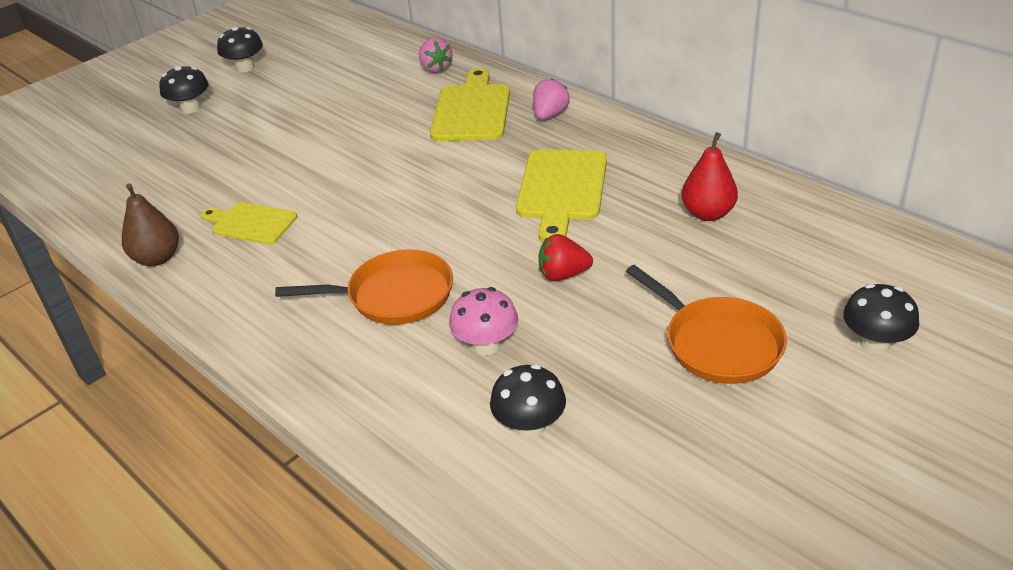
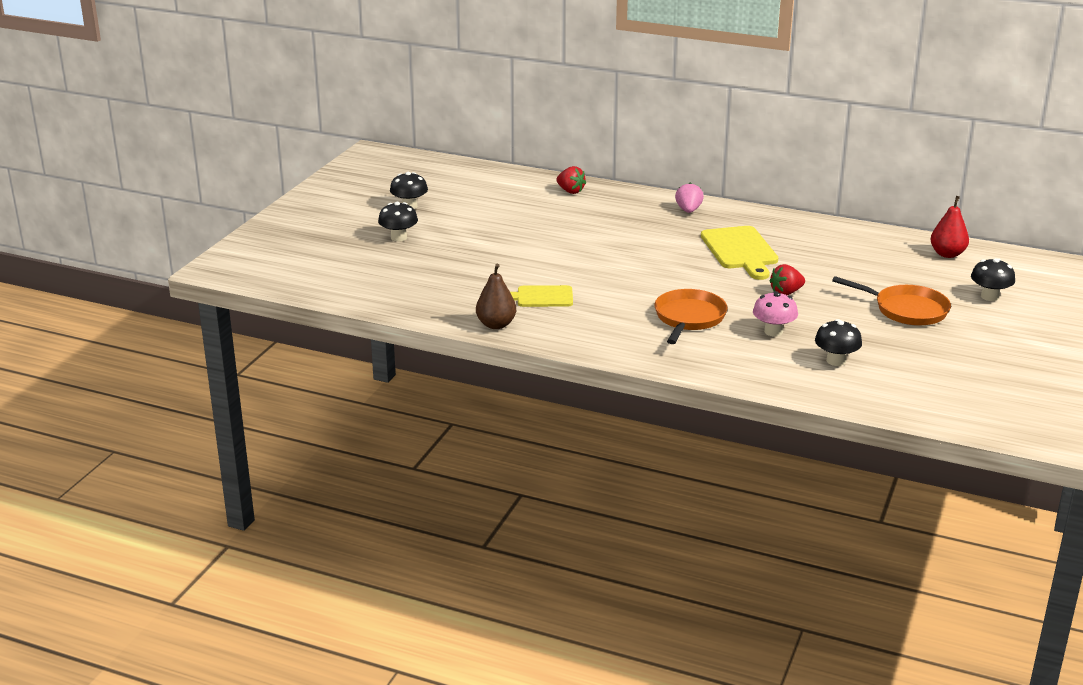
camera: 25 degrees left, 10 degrees down
orange pan [275,249,453,325] -> orange pan turned 45 degrees counterclockwise [655,289,728,344]
pink strawberry [419,38,453,73] -> red strawberry [556,166,586,194]
yellow cutting board [430,68,510,141] -> none
red pear [682,132,738,221] -> red pear moved to [930,196,969,258]

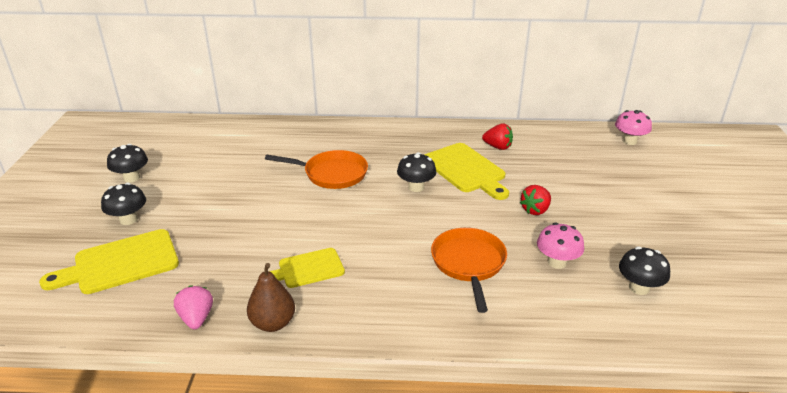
camera: 20 degrees left, 5 degrees up
red strawberry [556,166,586,194] -> red strawberry moved to [482,124,513,150]
pink strawberry [675,183,704,213] -> pink strawberry moved to [174,285,213,330]
orange pan [832,276,951,326] -> orange pan moved to [265,150,368,189]
red pear [930,196,969,258] -> pink mushroom [615,110,652,145]
black mushroom [971,258,1015,301] -> black mushroom moved to [397,152,437,192]
none -> yellow cutting board [39,229,179,294]

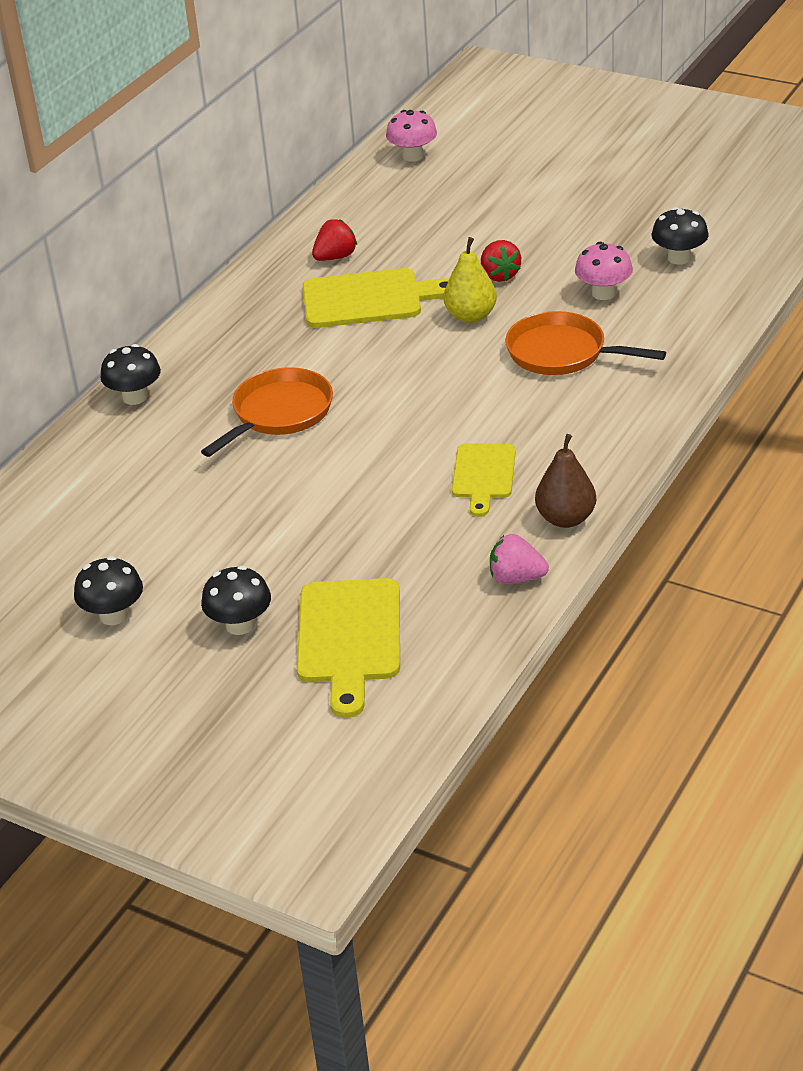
camera: 60 degrees left, 5 degrees up
black mushroom [397,152,437,192] -> black mushroom moved to [100,344,161,405]
none -> yellow pear [444,237,497,323]

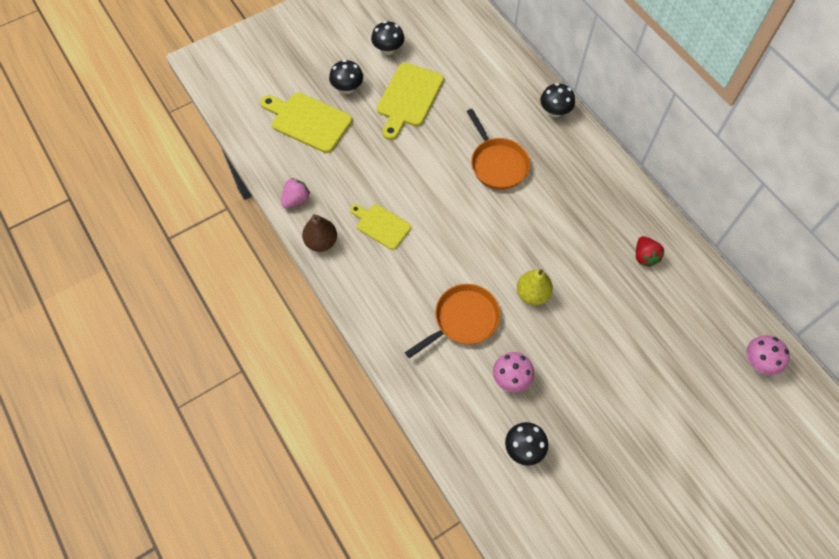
camera: 115 degrees right, 25 degrees up
yellow cutting board [302,268,450,328] -> yellow cutting board moved to [377,63,444,140]
red strawberry [481,240,521,282] -> none

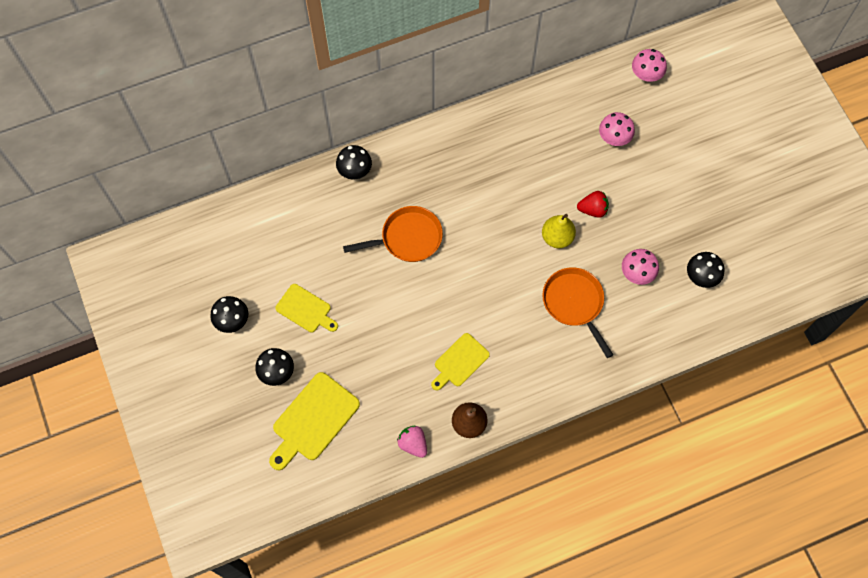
camera: 80 degrees left, 5 degrees up
yellow cutting board [377,63,444,140] -> yellow cutting board [275,284,338,332], size x0.64
red strawberry [636,236,664,267] -> red strawberry moved to [577,191,609,218]
none -> pink mushroom [599,112,635,146]

